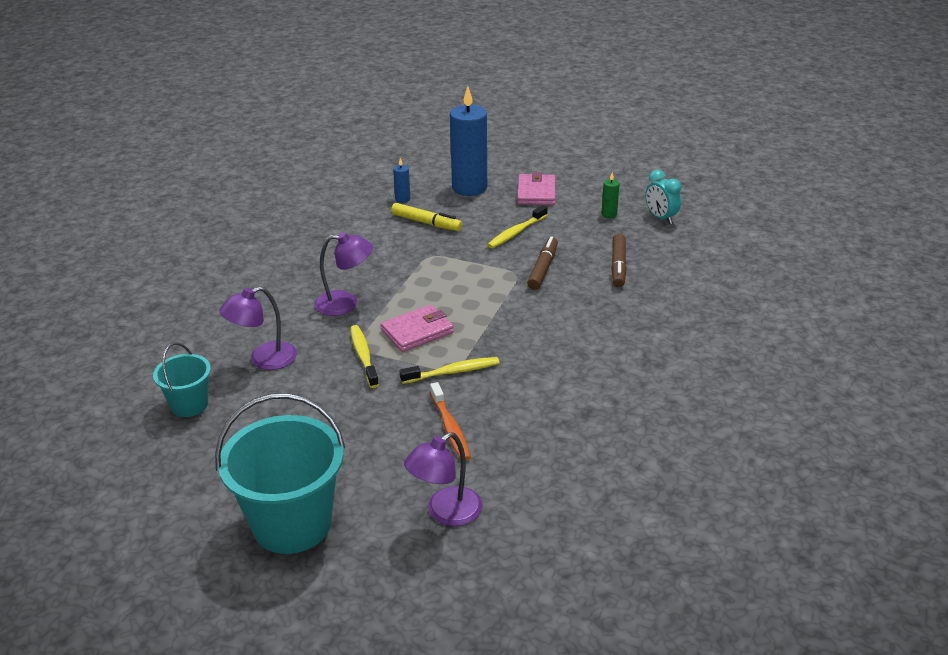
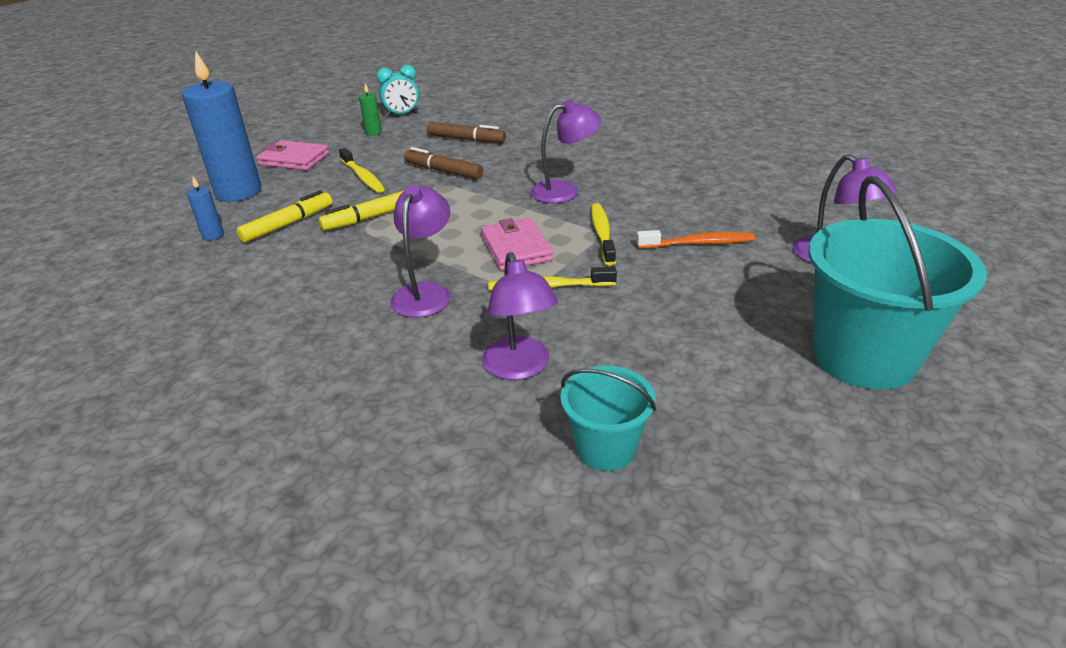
camera: 75 degrees left, 0 degrees up
none -> yellow marker [319,190,405,231]
none -> purple lamp [531,99,601,203]

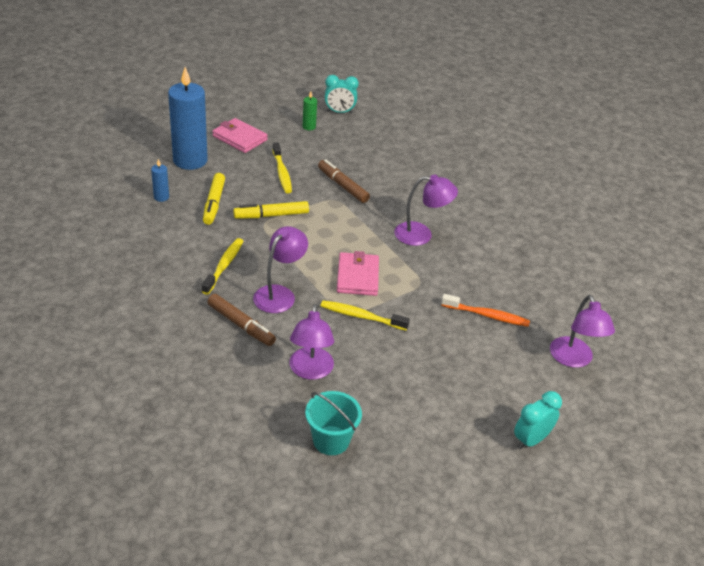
camera: 15 degrees right, 5 degrees up
yellow marker [237,191,332,243] -> yellow marker turned 120 degrees clockwise [203,173,225,225]
brown marker [427,122,506,143] -> brown marker moved to [207,294,276,346]
yellow toothbrush [591,203,616,265] -> yellow toothbrush moved to [202,238,243,295]
turquoise bucket [809,176,987,390] -> turquoise clock [514,391,562,450]

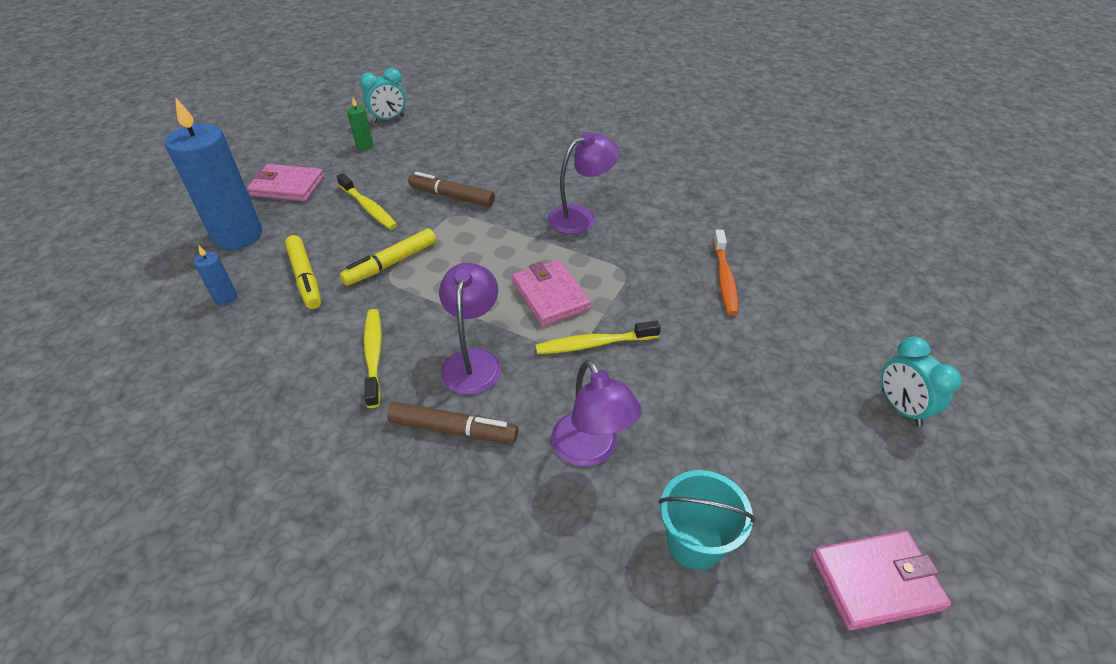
camera: 25 degrees left, 5 degrees up
orange toothbrush [441,294,530,327] -> orange toothbrush turned 105 degrees clockwise [713,230,738,315]
turquoise clock [514,391,562,450] -> turquoise clock turned 45 degrees counterclockwise [881,337,962,427]
purple lamp [550,295,615,368] -> none
none -> pink wallet [812,531,951,631]

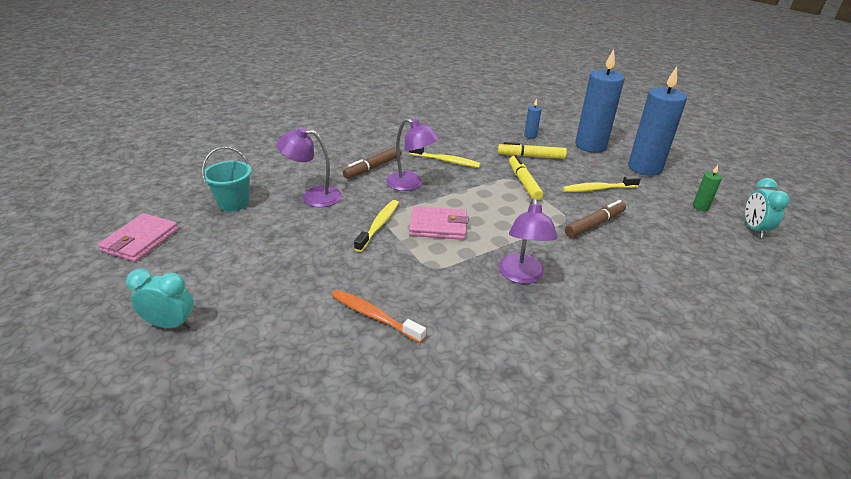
camera: 120 degrees right, 10 degrees down
pink wallet [247,164,324,201] -> blue candle [628,66,687,176]

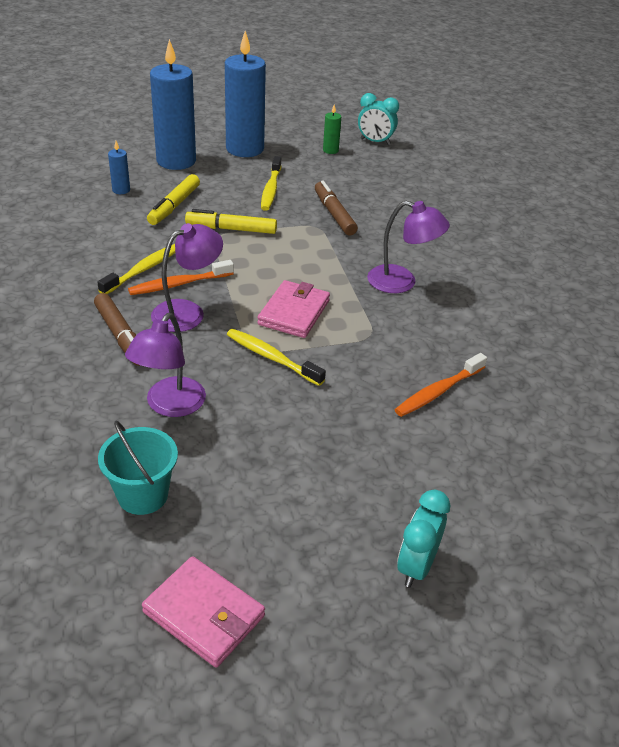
camera: 75 degrees left, 5 degrees up
none -> orange toothbrush [128,260,234,295]

